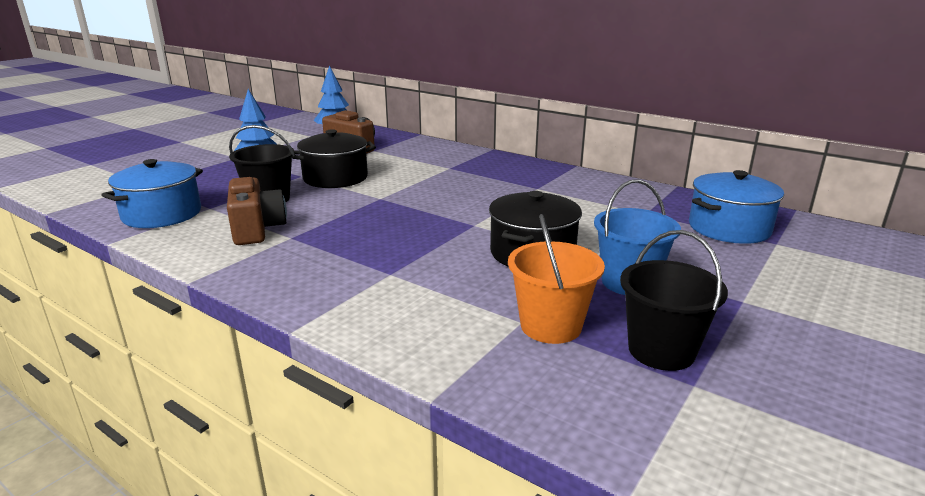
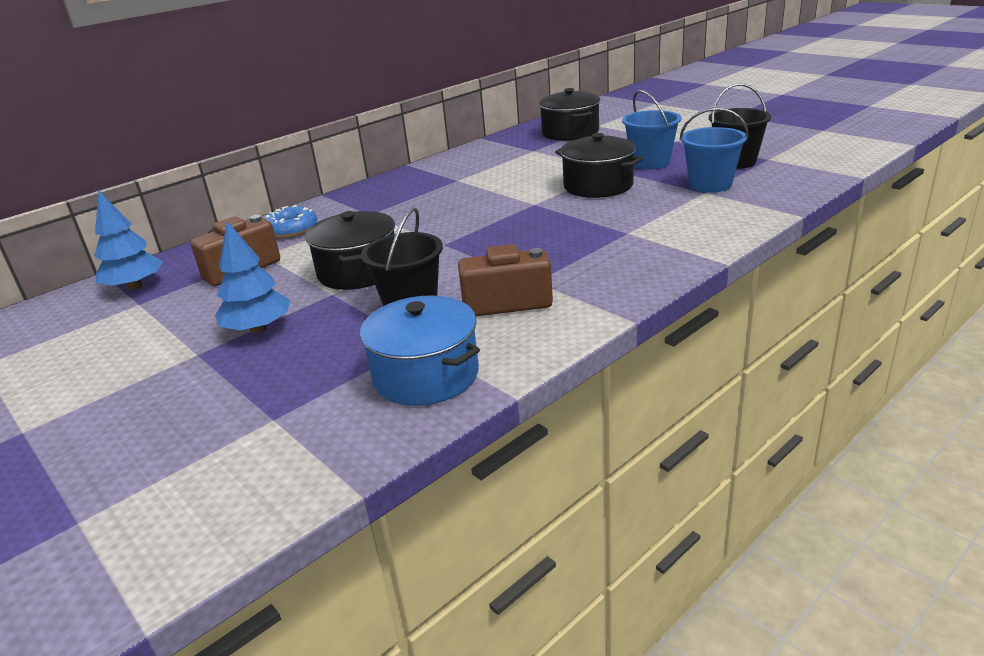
camera: 75 degrees left, 5 degrees up
orange bucket [508,214,605,344] -> blue bucket [680,107,748,193]
blue pot [689,170,784,244] -> black pot [539,88,600,141]
none -> blue donut [265,205,317,238]

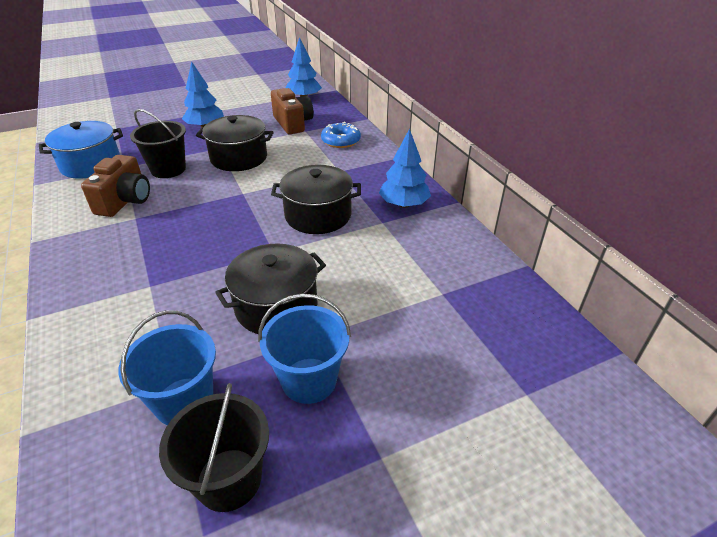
camera: 105 degrees right, 10 degrees up
black pot [539,88,600,141] -> black pot moved to [271,165,361,234]
none -> blue tree [379,128,431,208]

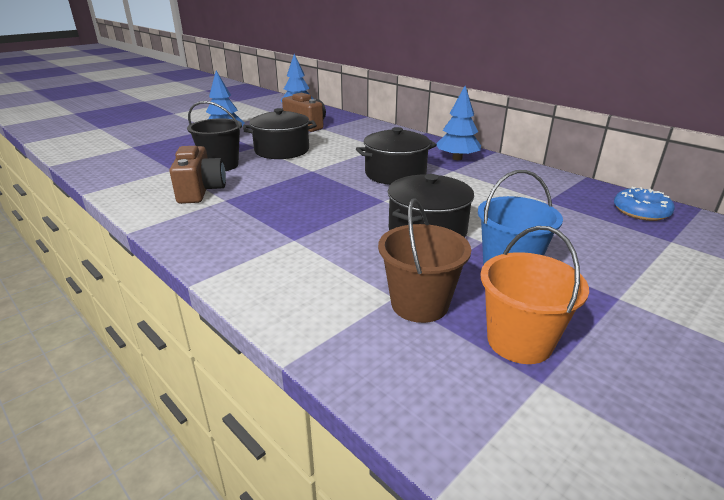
camera: 20 degrees left, 10 degrees down
blue pot [39,121,123,179] -> none
blue bucket [118,310,216,425] -> brown bucket [378,198,471,323]
black bucket [159,383,269,512] -> orange bucket [480,226,589,364]
blue donut [321,122,361,148] -> blue donut moved to [614,187,675,221]

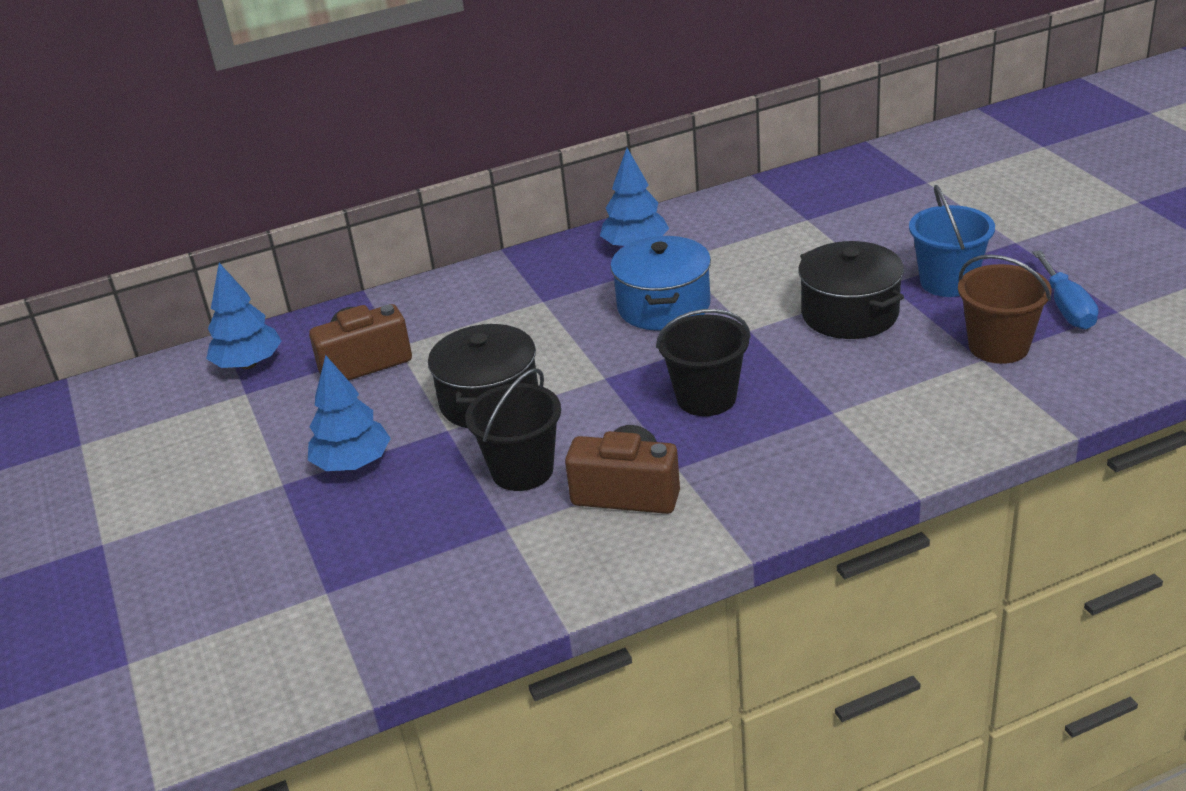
camera: 65 degrees left, 5 degrees up
black pot [356,127,437,185] -> blue pot [610,236,711,331]
orange bucket [480,226,589,364] -> blue screwdriver [1032,250,1098,329]
blue donut [614,187,675,221] -> none
none -> black bucket [656,309,751,416]

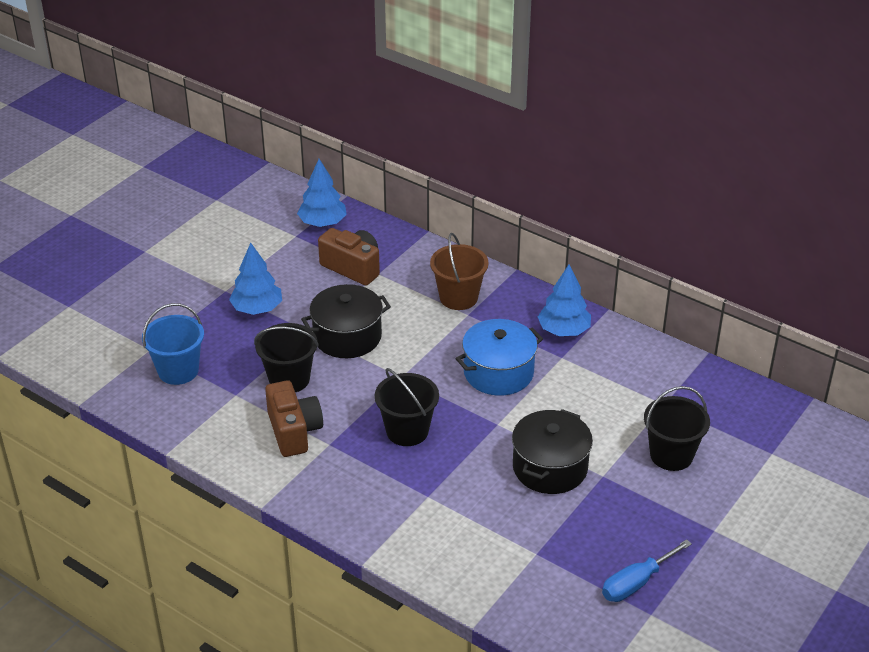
camera: 55 degrees right, 5 degrees up
blue bucket [909,185,995,297] -> blue bucket moved to [142,303,204,385]
brown bucket [958,254,1052,364] -> brown bucket moved to [430,233,489,310]
none -> black bucket [644,386,710,471]

